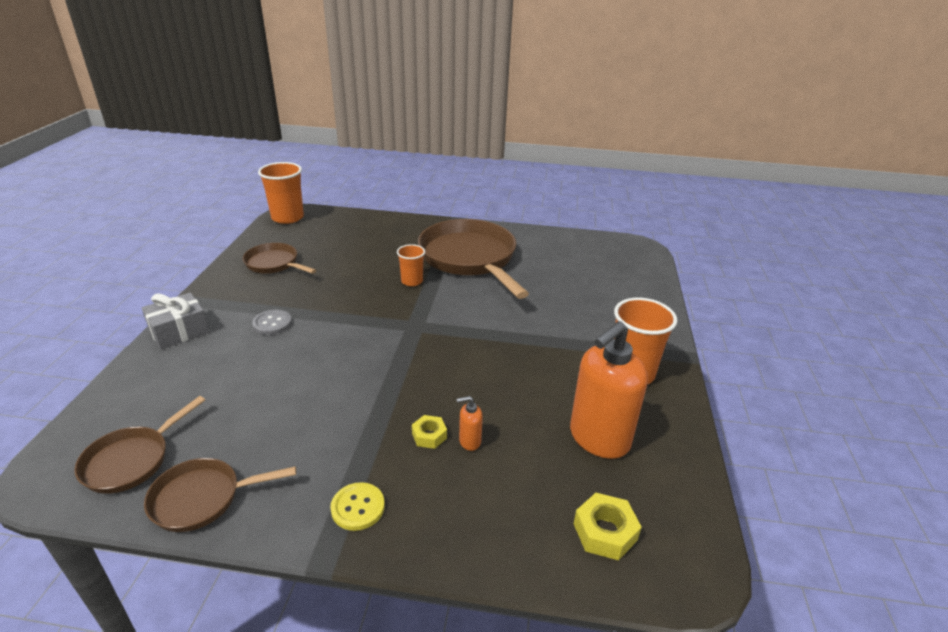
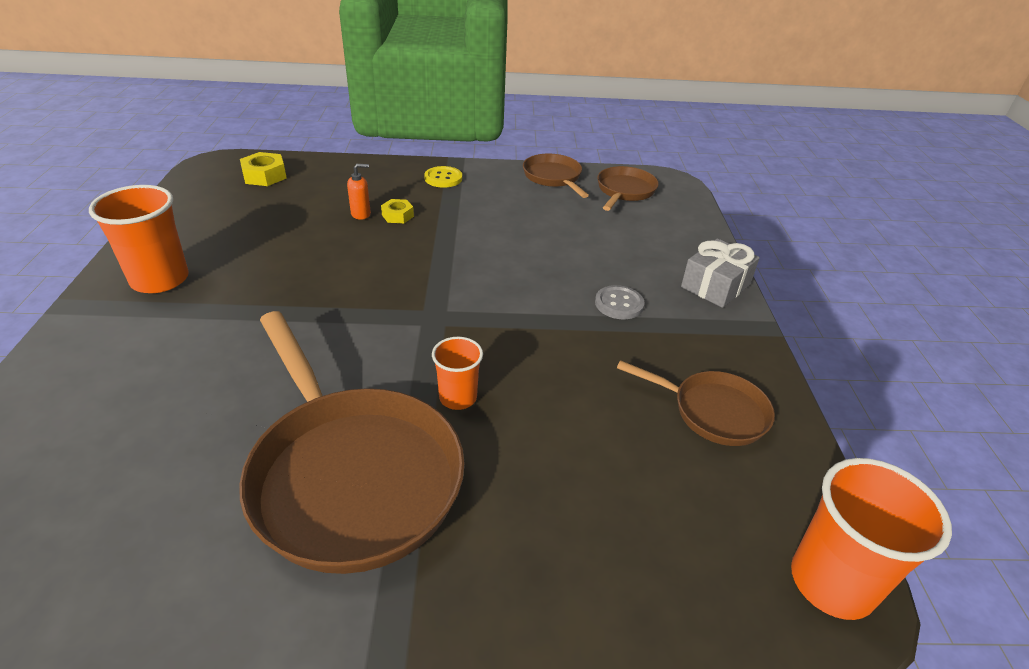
camera: 170 degrees right, 5 degrees up
brown pan [144,458,296,532] -> brown pan turned 90 degrees counterclockwise [523,154,589,198]
orange soap dispenser [570,321,648,459] -> none

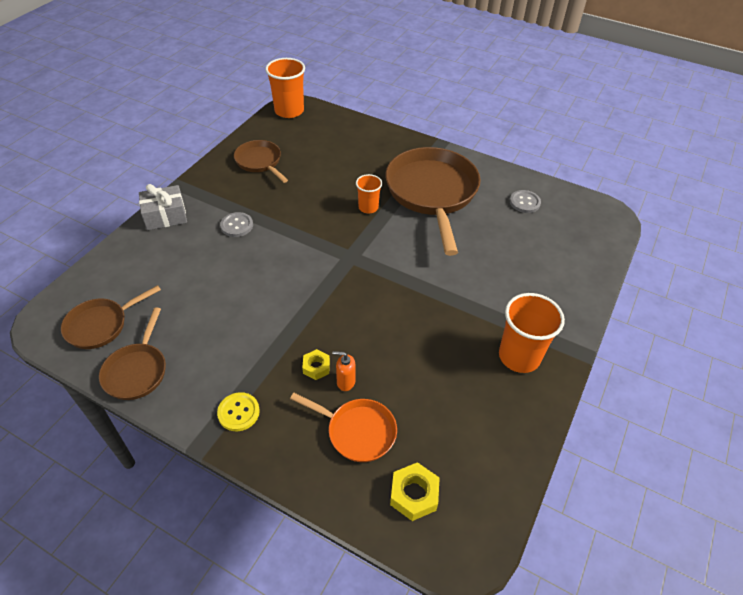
camera: 150 degrees left, 10 degrees up
none -> orange pan [290,393,397,462]
none -> grey button [510,190,541,213]

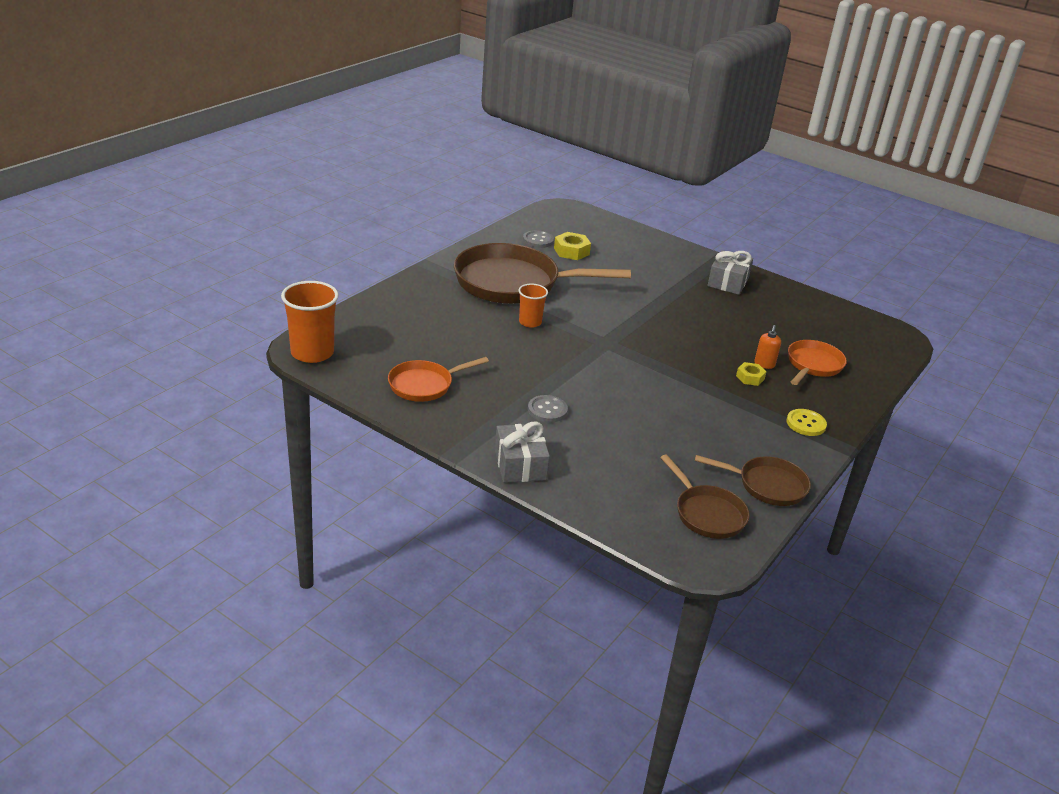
camera: 85 degrees left, 15 degrees down
brown pan [234,140,288,183] -> orange pan [388,357,489,402]
yellow nut [390,462,440,521] -> yellow nut moved to [554,232,591,260]
orange cup [499,293,565,373] -> grey gift [708,250,753,295]

